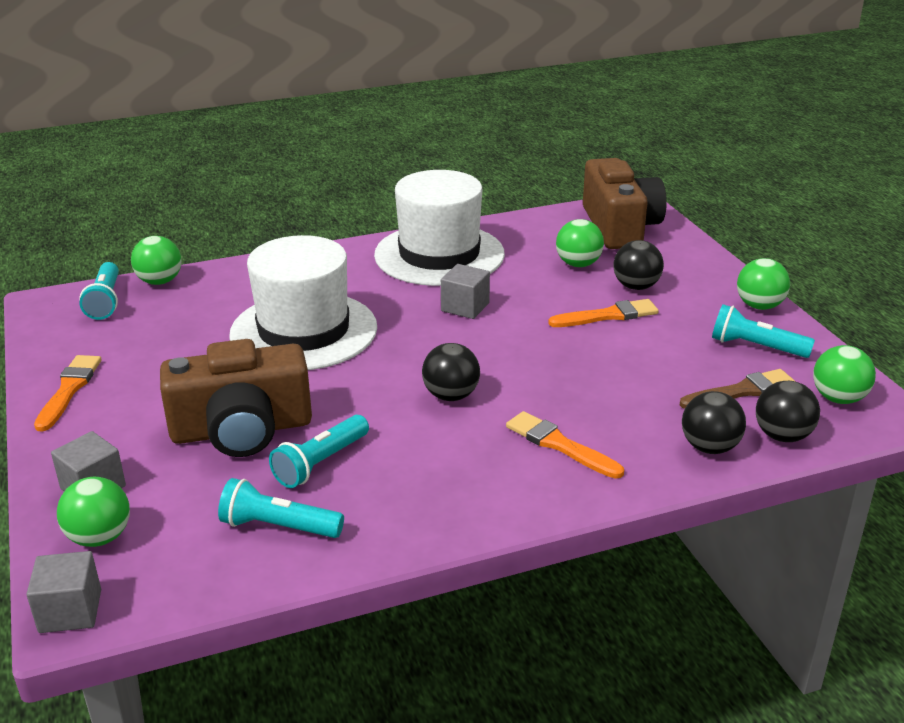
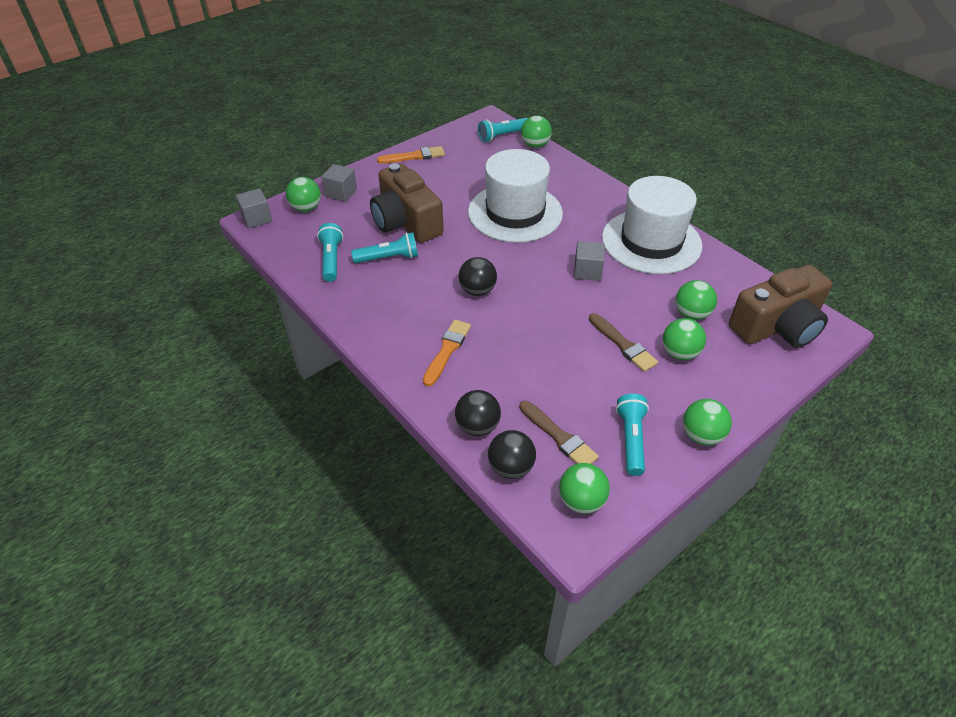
camera: 70 degrees right, 15 degrees up
turquoise flashlight [269,415,369,488] -> turquoise flashlight turned 150 degrees clockwise [351,232,418,263]
orange brush [548,299,659,327] -> brown brush [589,313,658,372]
black ball [613,240,664,290] -> green ball [663,318,706,360]

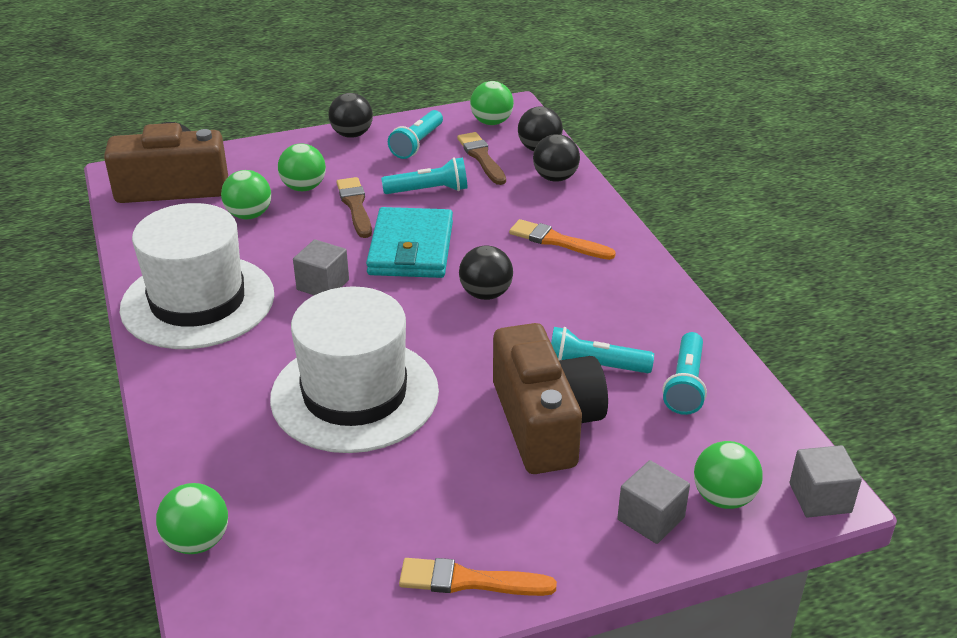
camera: 160 degrees left, 10 degrees down
orange brush [423,320,471,387] -> orange brush turned 75 degrees clockwise [509,219,616,260]
turquoise flashlight [478,118,528,142] -> turquoise flashlight moved to [381,157,467,194]
green ball [683,399,732,445] -> black ball [329,93,373,138]
none -> turquoise wallet [366,207,453,278]

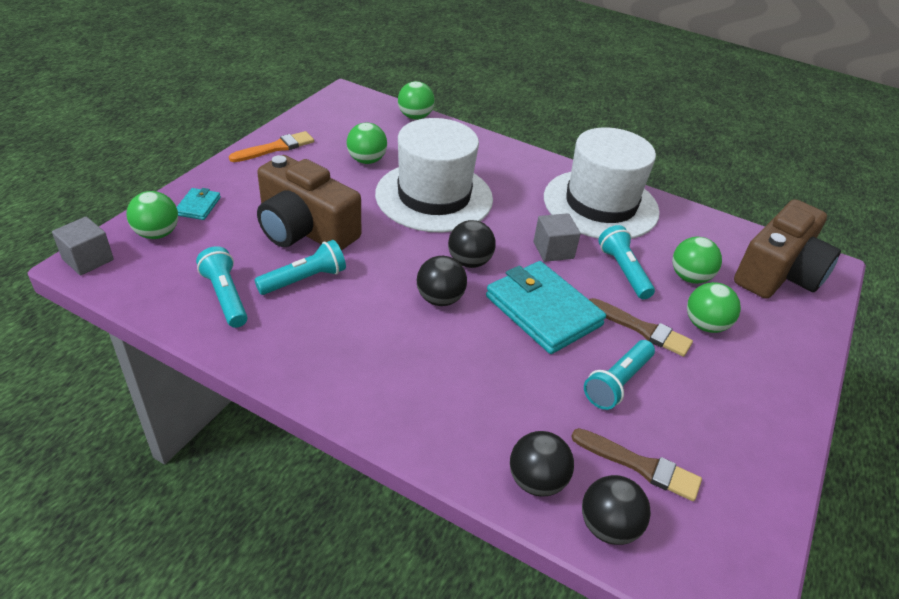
camera: 135 degrees right, 5 degrees up
black ball [329,93,373,138] -> black ball moved to [448,220,496,268]
turquoise flashlight [388,110,443,159] -> turquoise flashlight moved to [598,225,655,299]
green ball [470,81,514,125] -> green ball moved to [347,122,387,164]
orange brush [509,219,616,260] -> none
grey cube [617,460,690,544] -> turquoise wallet [176,188,221,220]

